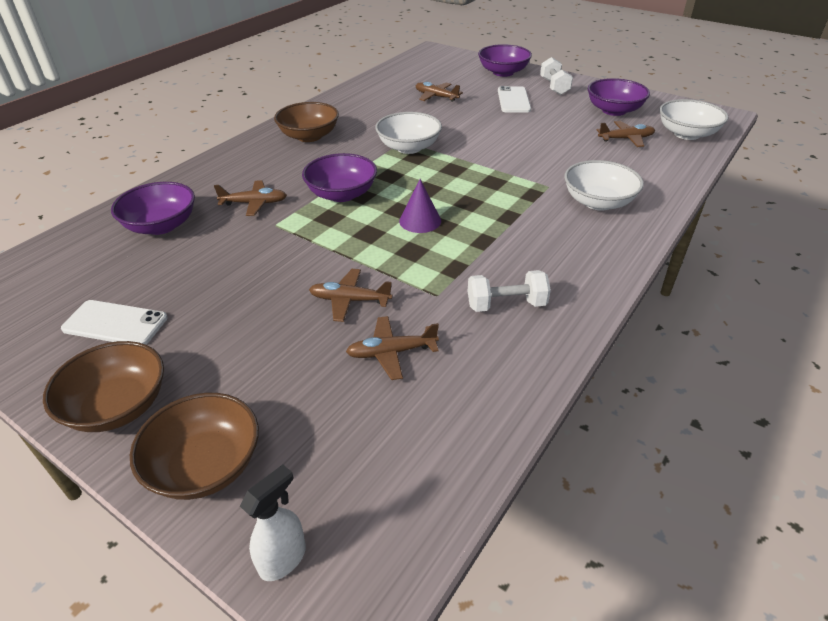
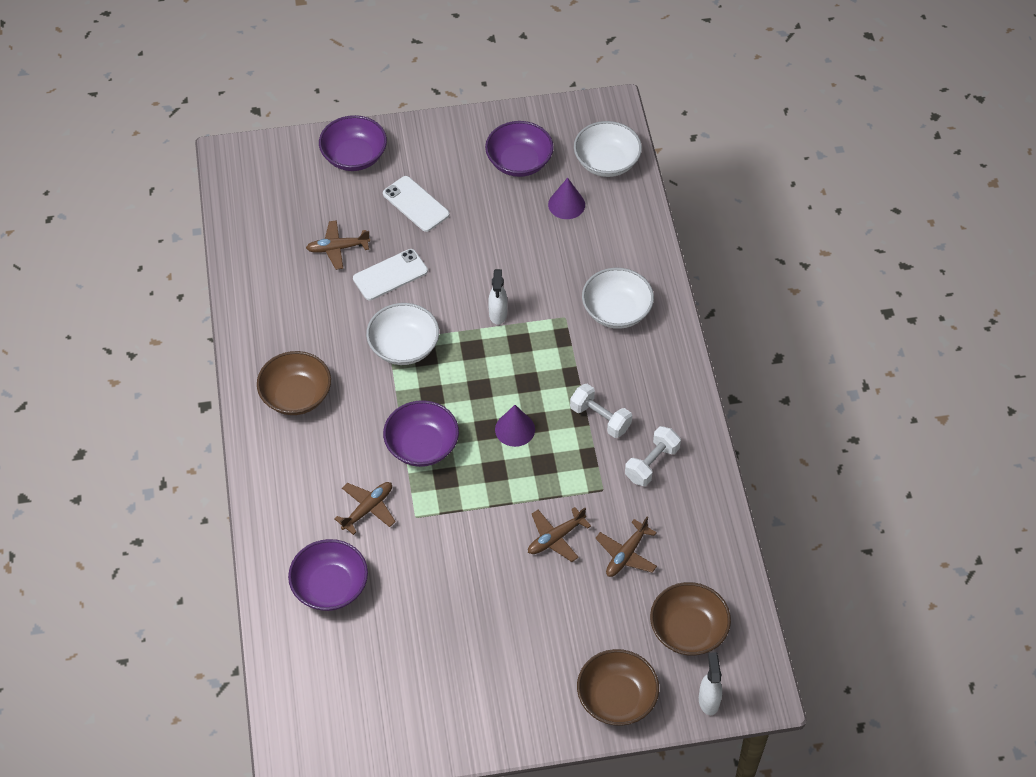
camera: 45 degrees left, 15 degrees up
brown bowl [43,341,164,432] -> brown bowl moved to [650,582,731,656]
white phone [61,300,167,345] -> white phone moved to [353,249,428,300]
white dumbbell [540,57,573,95] -> white dumbbell moved to [570,384,632,438]
brown plane [597,121,655,147] -> purple cone [548,178,585,219]
none -> white spray bottle [488,269,508,325]

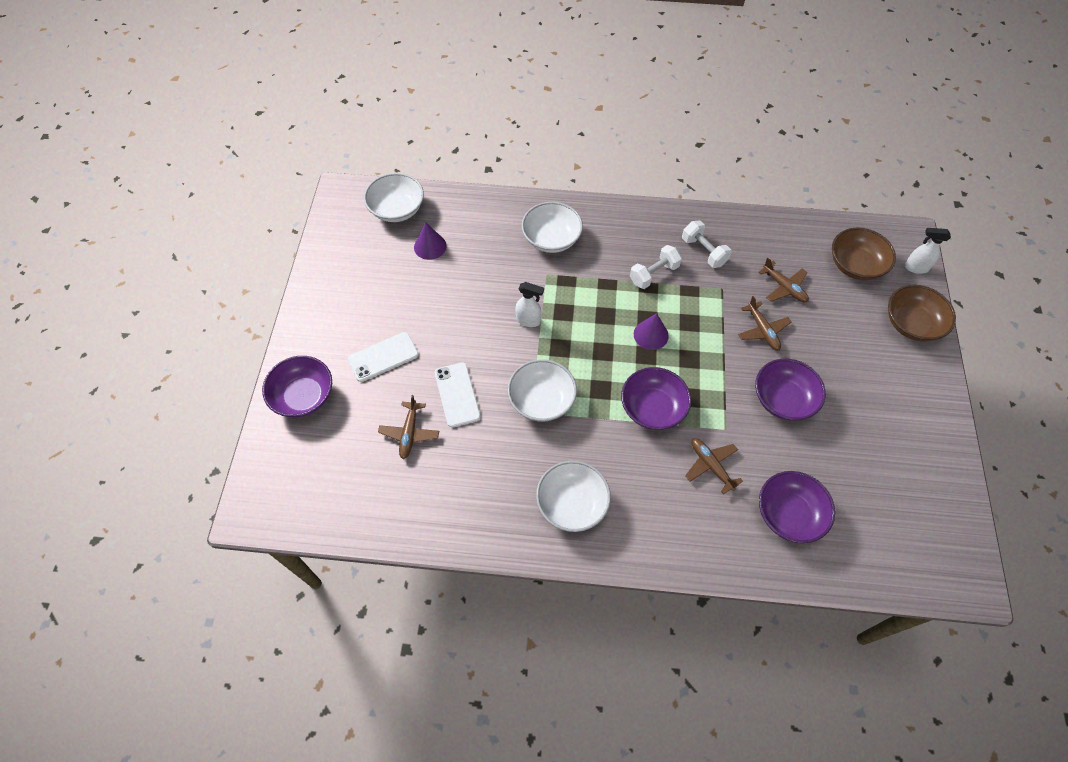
camera: 75 degrees left, 5 degrees up
brown bowl [257,351,331,415] -> white bowl [536,461,611,532]
purple bowl [485,121,554,177] -> purple bowl moved to [755,358,826,421]

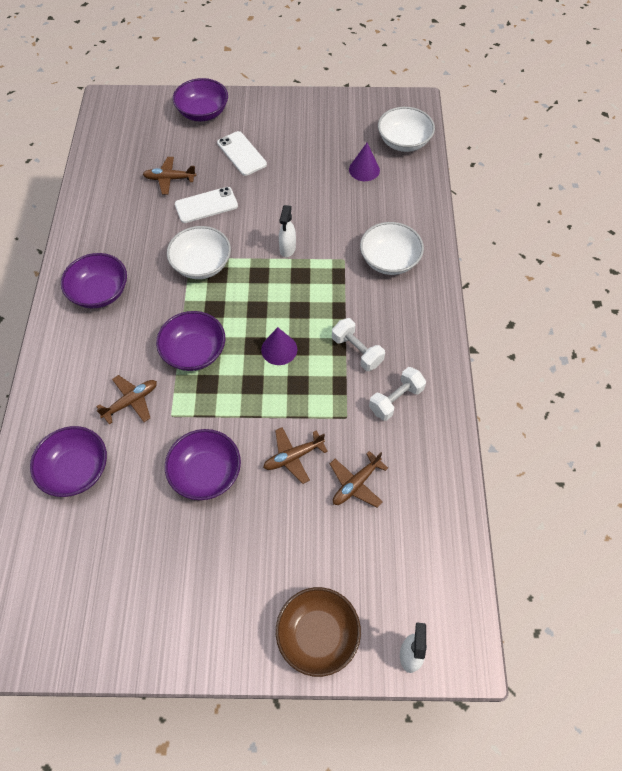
camera: 85 degrees right, 0 degrees up
white bowl [536,461,611,532] -> purple bowl [61,253,127,308]
brown bowl [832,227,896,280] -> none

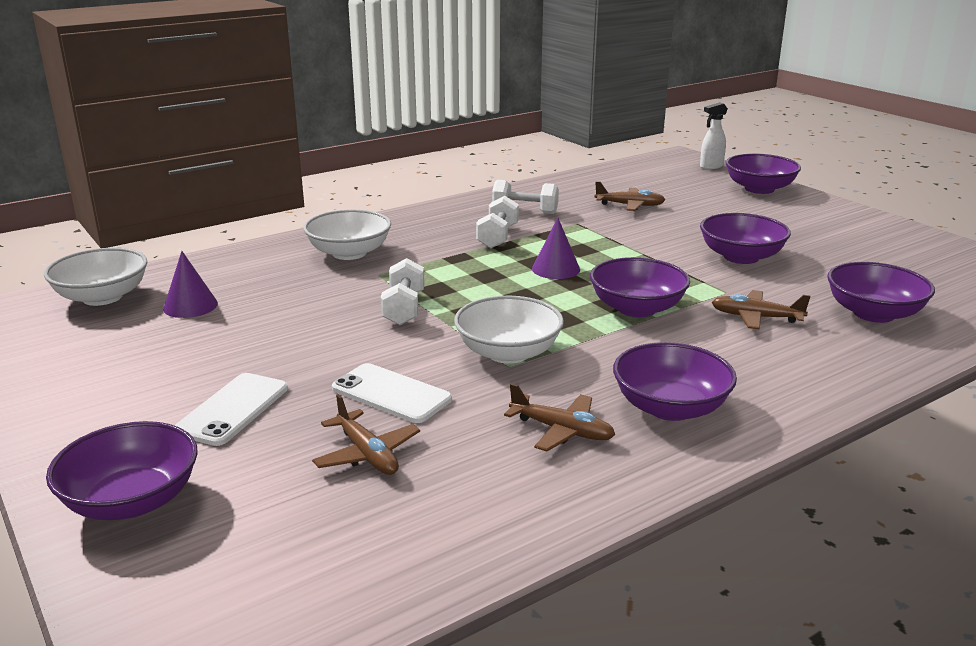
camera: 125 degrees left, 35 degrees down
brown plane [263,427,328,484] -> brown plane moved to [504,383,615,451]
brown bowl [276,587,361,677] -> purple bowl [726,154,801,194]
white spray bottle [279,205,296,257] -> white dumbbell [381,258,425,325]

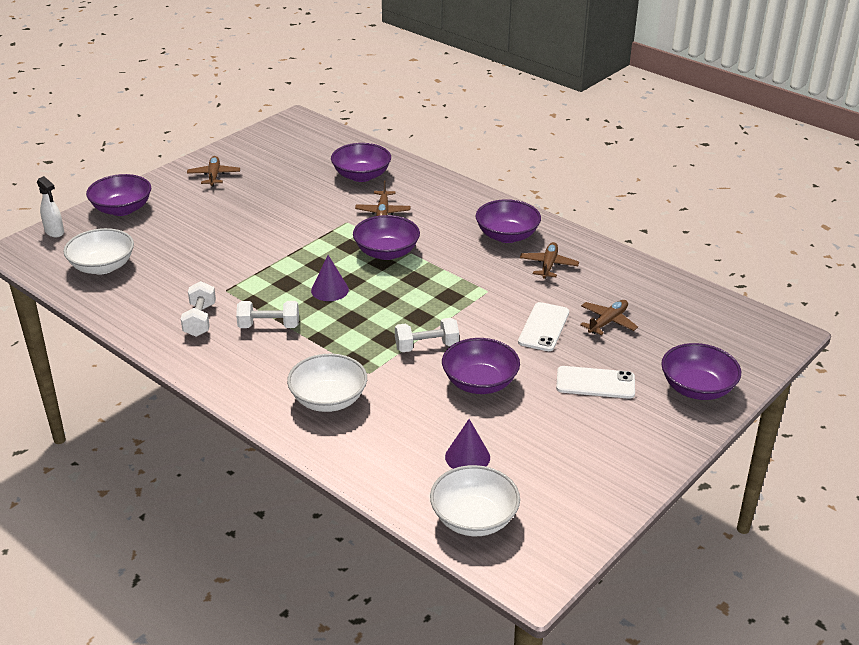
camera: 105 degrees left, 10 degrees up
white bowl [454,296,564,364] -> white bowl moved to [63,228,134,274]
brown plane [595,181,665,211] -> brown plane moved to [187,156,240,187]
purple bowl [700,213,791,264] -> purple bowl moved to [442,338,520,394]

